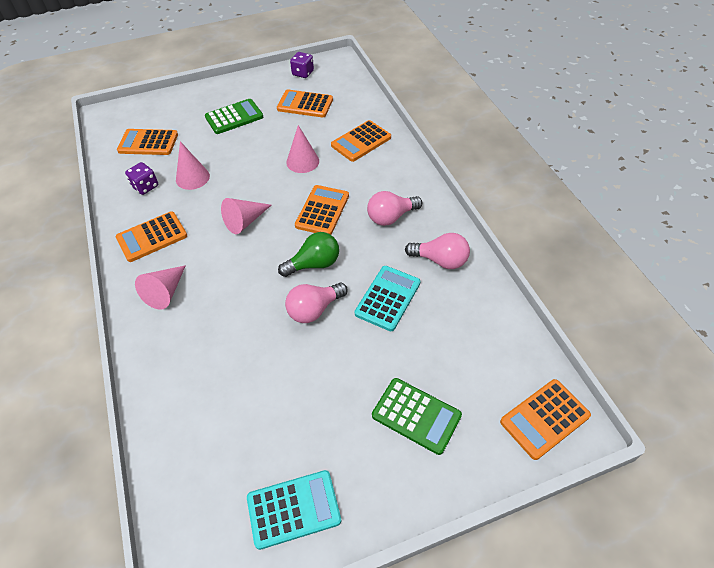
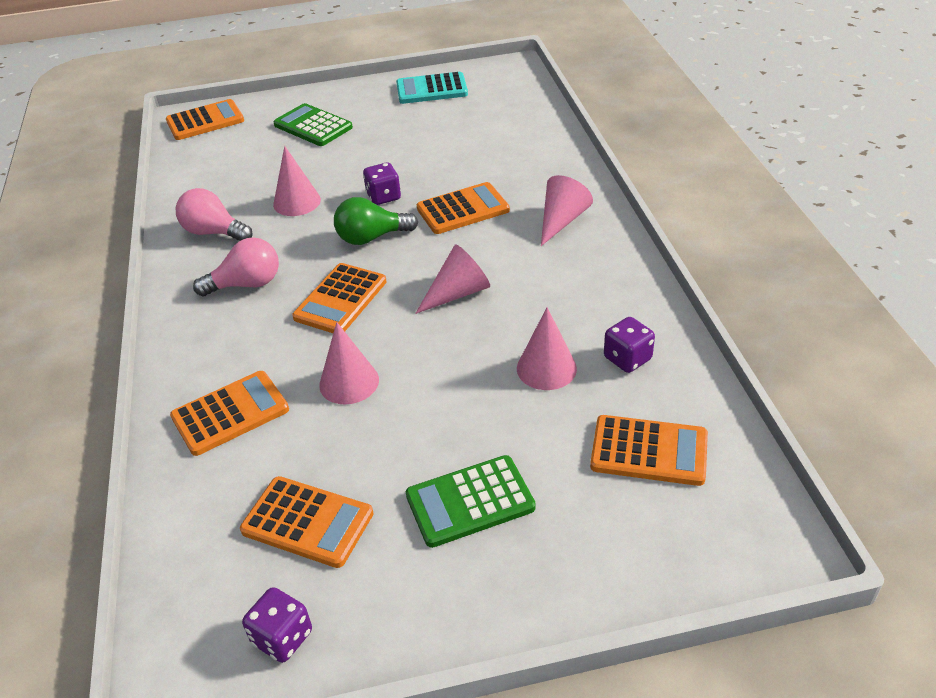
camera: 170 degrees left, 10 degrees down
orange calculator [116,211,187,262] -> orange calculator moved to [417,182,510,234]
pink light bulb [285,283,348,323] -> purple dice [363,163,401,205]
turquoise calculator [355,266,421,331] -> pink cone [273,146,321,216]

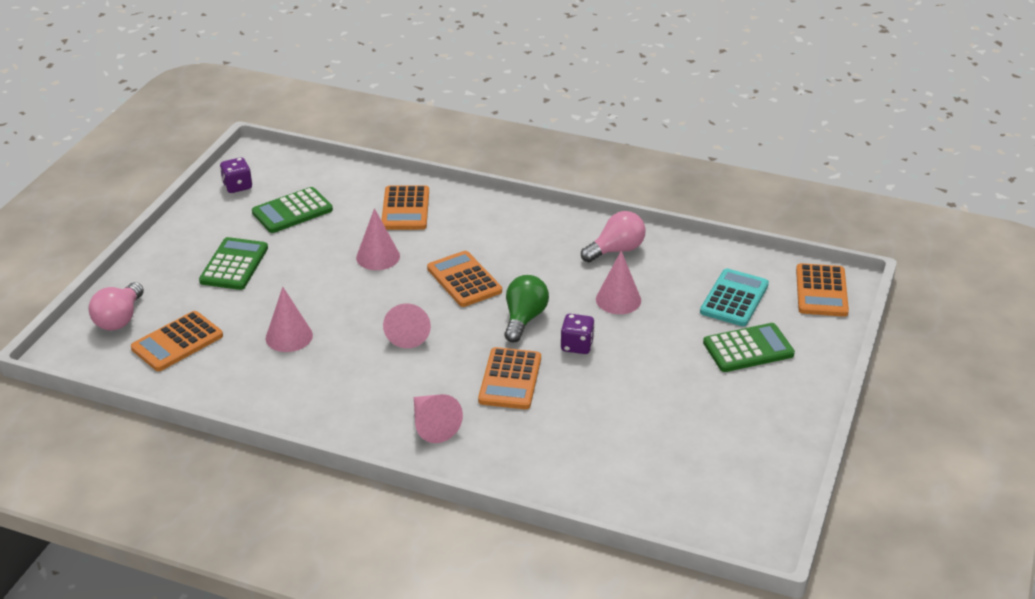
camera: 120 degrees right, 5 degrees down
pink light bulb [193,237,279,297] -> pink light bulb moved to [89,282,144,331]
orange calculator [240,476,373,568] -> green calculator [252,187,333,233]
turquoise calculator [396,72,468,104] -> turquoise calculator moved to [700,268,769,326]
purple dice [604,317,655,373] -> none

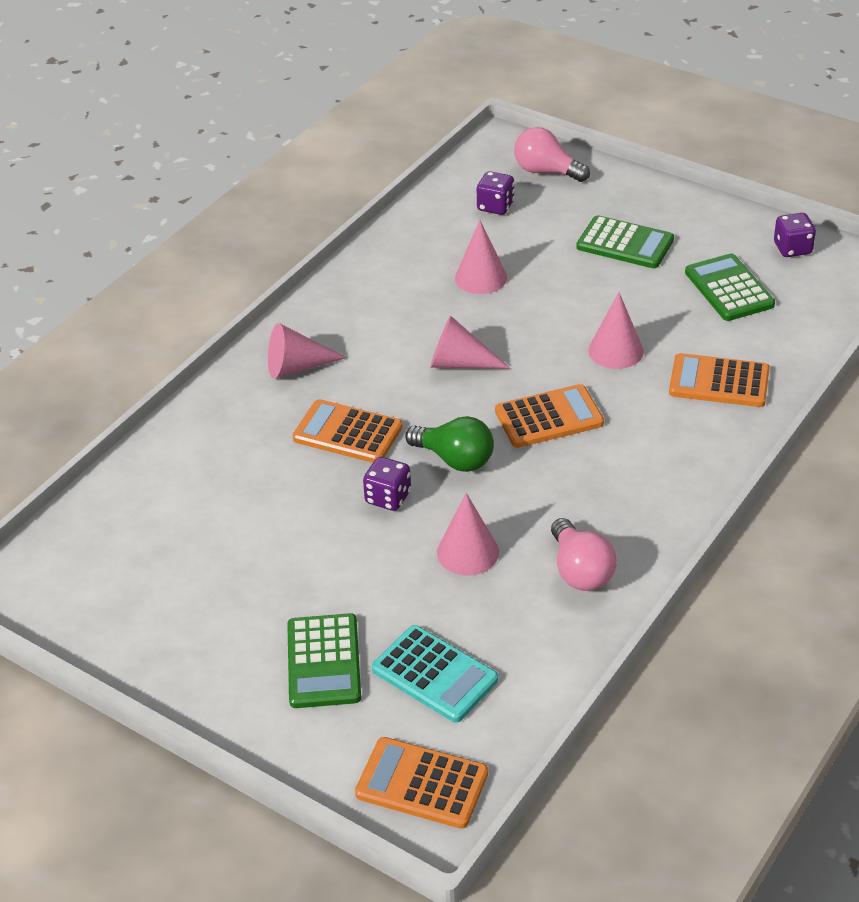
camera: 105 degrees right, 5 degrees up
orange calculator [131,311,223,371] -> purple dice [477,171,514,215]

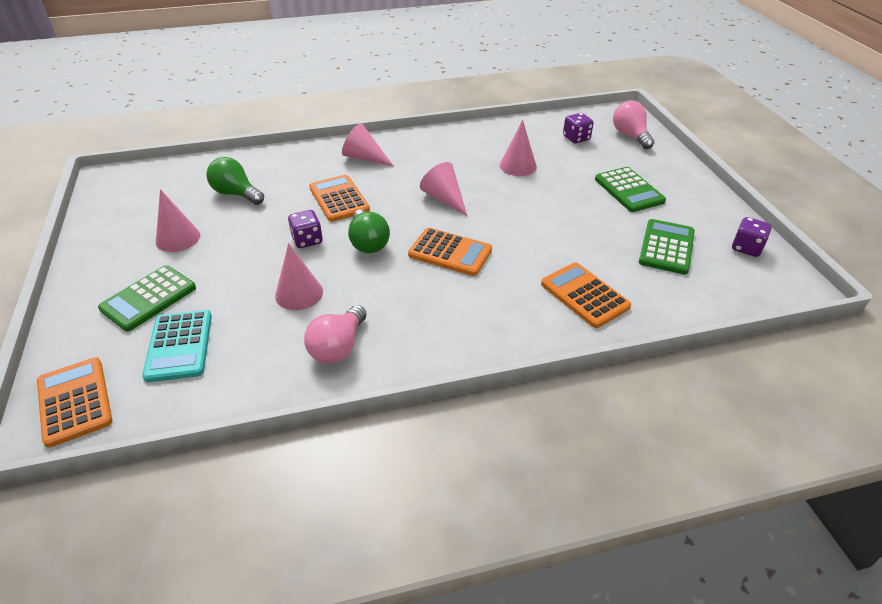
camera: 40 degrees right, 0 degrees up
pink cone [588,292,644,369] -> pink cone moved to [156,189,200,252]
none -> green light bulb [206,157,264,205]

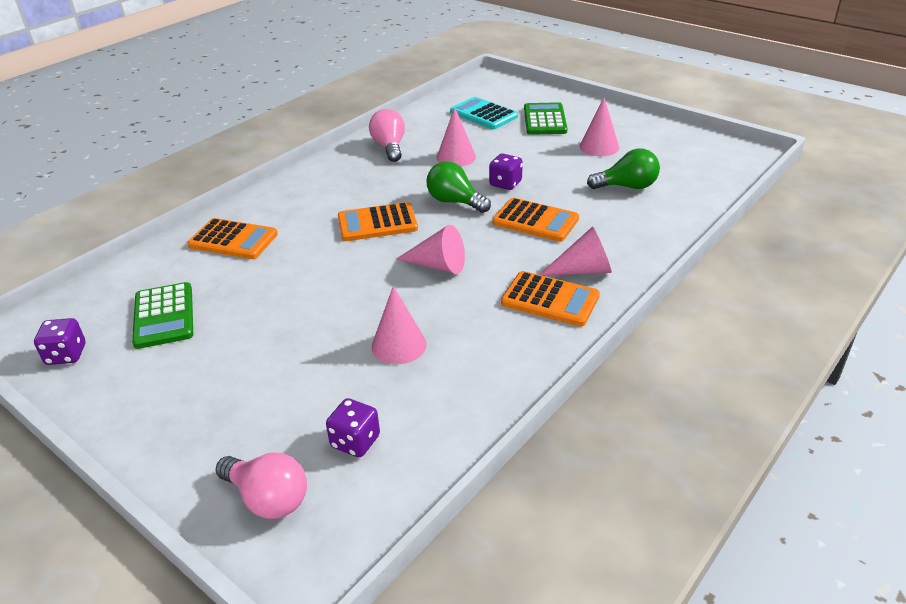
camera: 145 degrees right, 5 degrees down
orange calculator [37,357,112,448] -> orange calculator moved to [501,271,600,327]
green calculator [595,167,666,212] -> none

